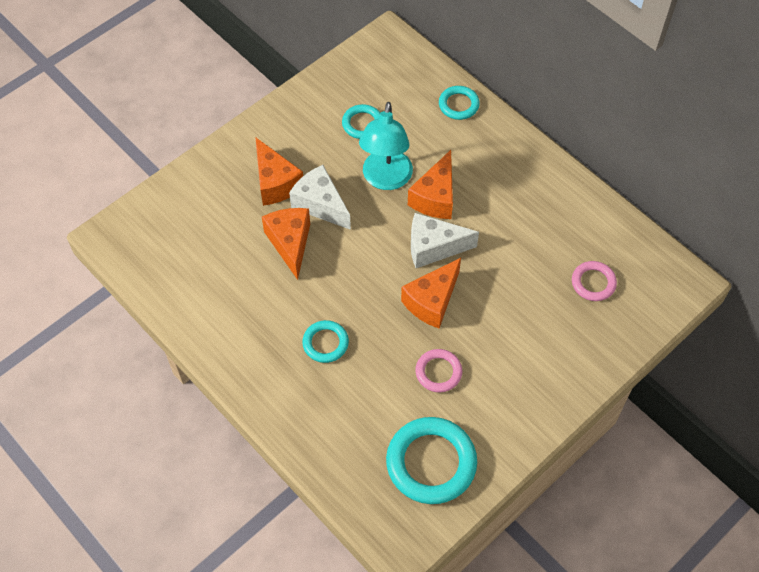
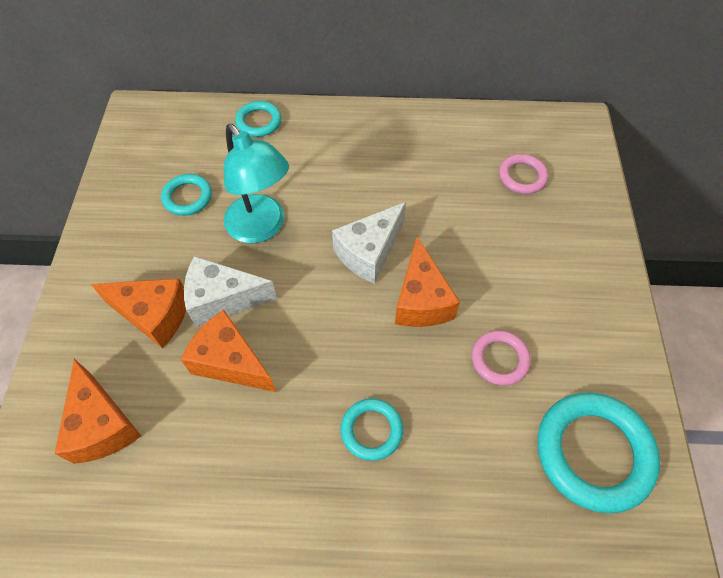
camera: 45 degrees left, 0 degrees up
orange cheese [408,150,453,219] -> orange cheese moved to [55,359,141,464]

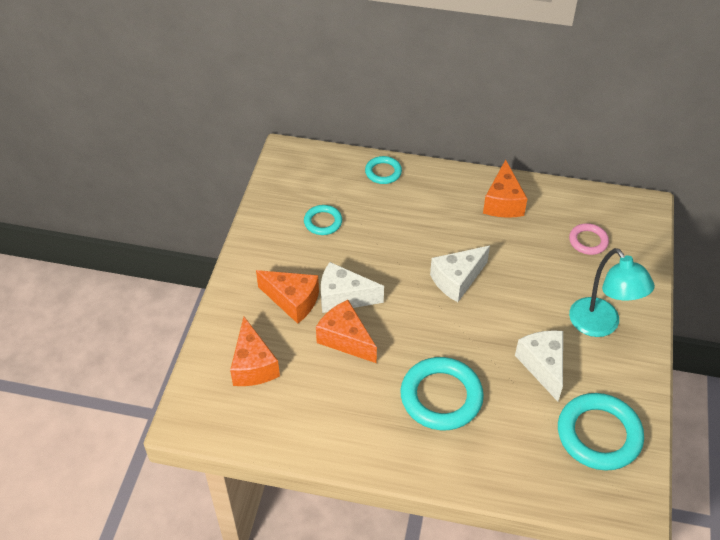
camera: 10 degrees right, 10 degrees down
turquoise lamp [224,124,289,243] -> turquoise lamp moved to [569,248,655,337]
turquoise ring [341,399,403,461] -> turquoise ring [400,357,484,430], size x1.85
orange cheese [395,237,460,327] -> orange cheese moved to [483,160,527,218]
pink ring [472,330,531,386] -> white cheese [515,330,563,402]

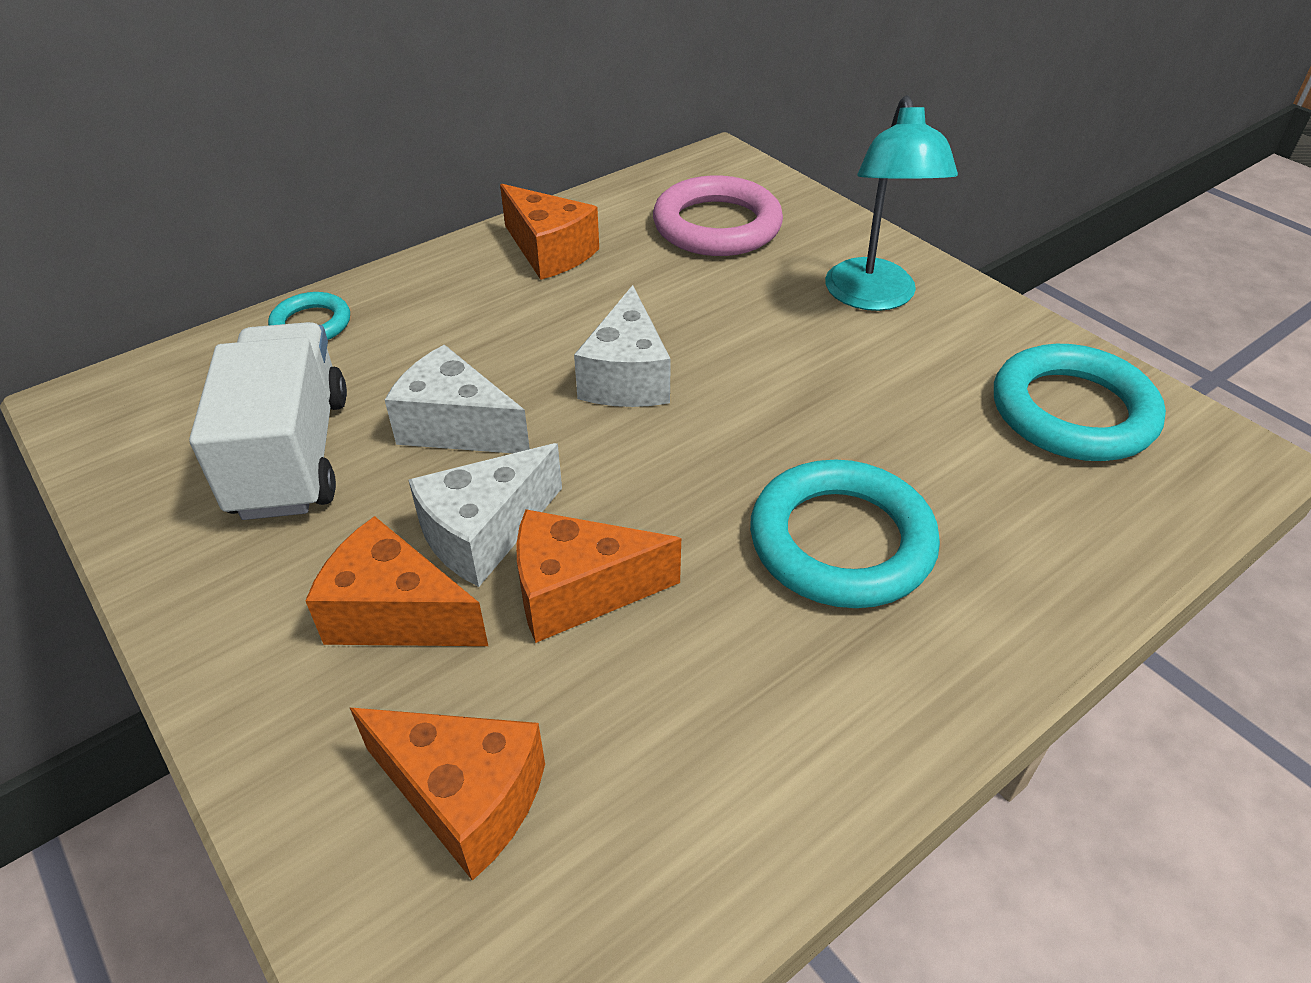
camera: 50 degrees left, 5 degrees down
orange cheese [256,270,319,324] -> orange cheese turned 135 degrees counterclockwise [305,516,488,646]
turquoise ring [304,205,342,235] -> white truck [189,322,347,520]
white cheese [515,330,563,402] -> white cheese moved to [385,345,530,453]
pink ring [569,223,609,255] -> pink ring [653,176,783,256], size x1.85
turquoise lamp [569,248,655,337] -> turquoise lamp turned 75 degrees clockwise [825,95,958,311]

